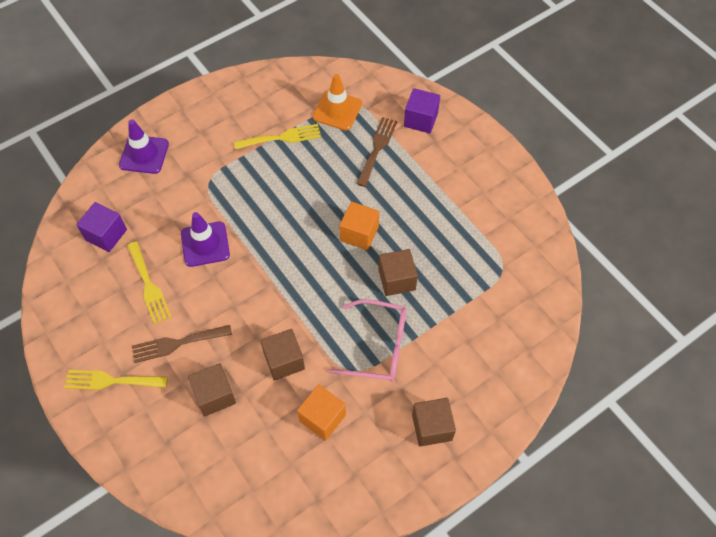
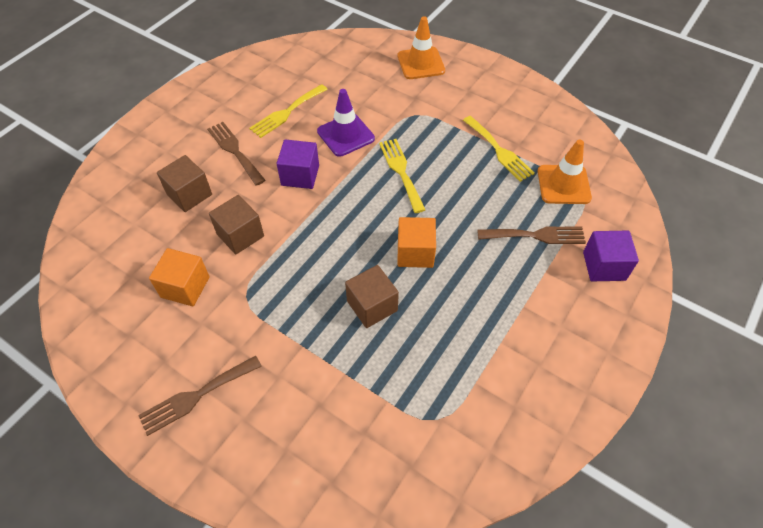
camera: 70 degrees right, 5 degrees down
yellow fork [64,370,168,390] -> yellow fork moved to [379,139,425,213]
purple cube [76,202,127,252] -> purple cube moved to [276,139,319,189]
purple traffic cone [119,119,169,174] -> orange traffic cone [398,16,445,79]
pink glasses [328,299,406,381] -> none
brown cube [412,398,456,447] -> brown fork [138,356,262,436]

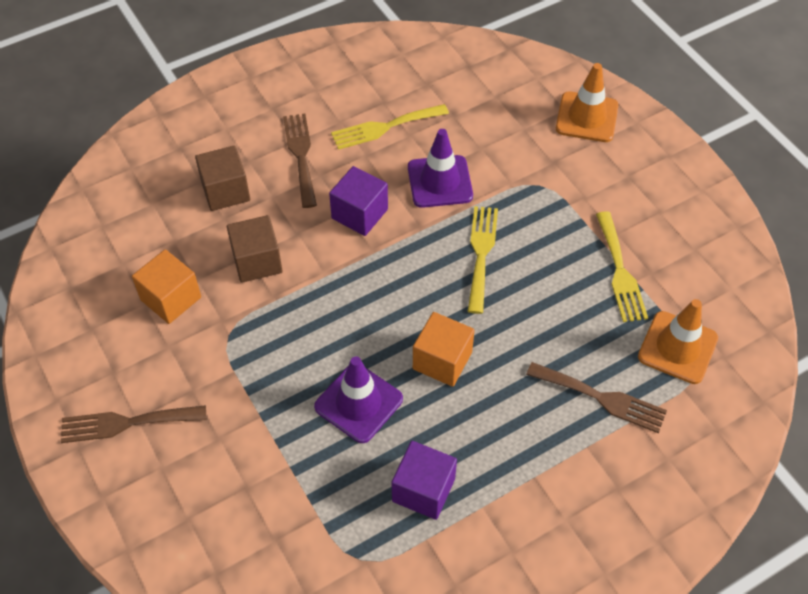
camera: 25 degrees right, 0 degrees up
brown cube [345,265,399,328] -> purple traffic cone [314,356,403,443]
purple cube [583,231,639,281] -> purple cube moved to [392,441,457,520]

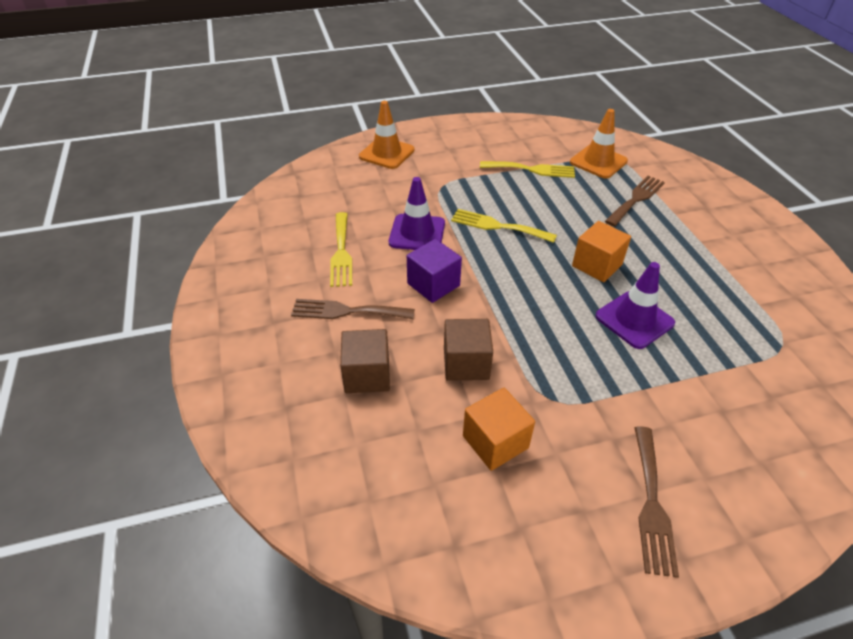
camera: 75 degrees left, 10 degrees down
purple cube [392,441,457,520] -> none

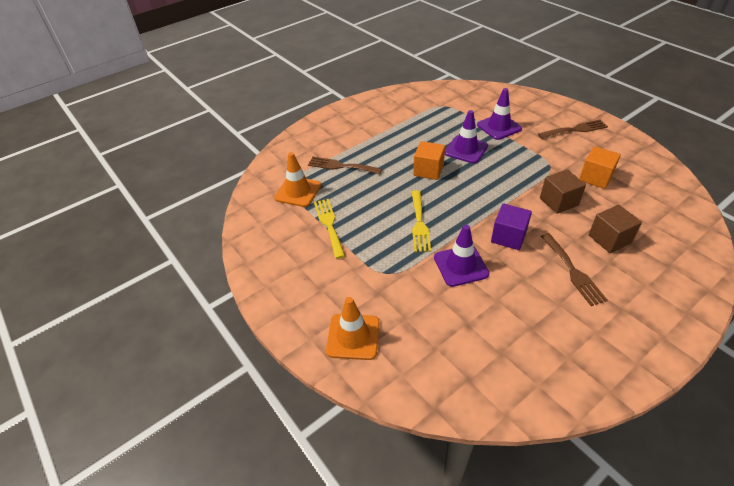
camera: 110 degrees left, 0 degrees up
yellow fork [330,212,352,287] -> none
none -> purple traffic cone [477,88,522,140]

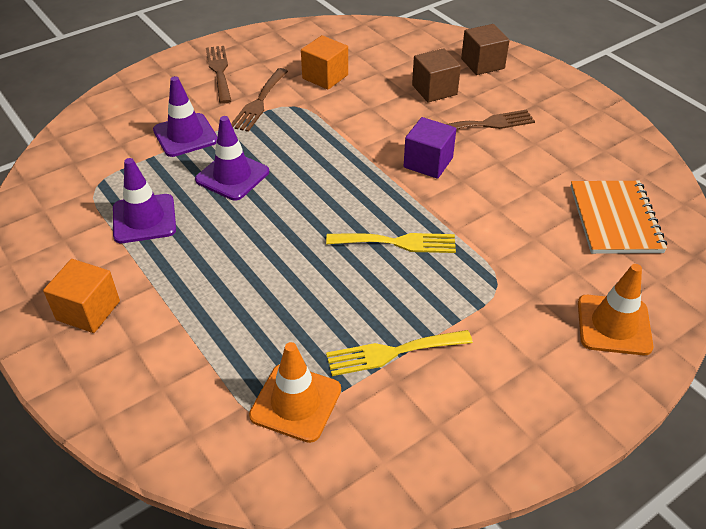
camera: 90 degrees left, 0 degrees up
brown fork [308,156,382,174] -> brown fork moved to [231,68,288,132]
orange cube [413,141,445,180] -> orange cube moved to [43,259,120,333]
purple traffic cone [434,225,489,287] -> purple traffic cone moved to [113,158,176,243]
brown cube [540,169,586,214] -> brown cube moved to [461,24,510,75]
none -> orange notebook [570,181,667,254]

